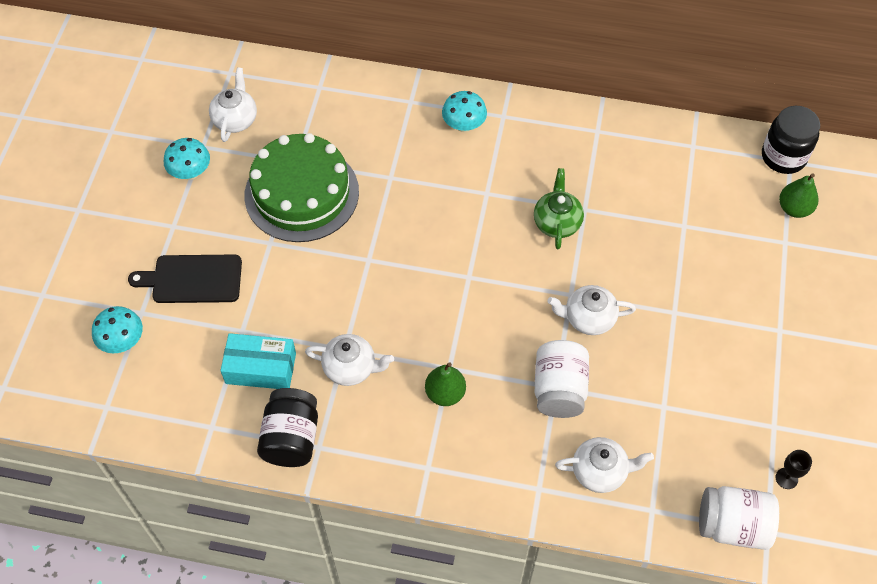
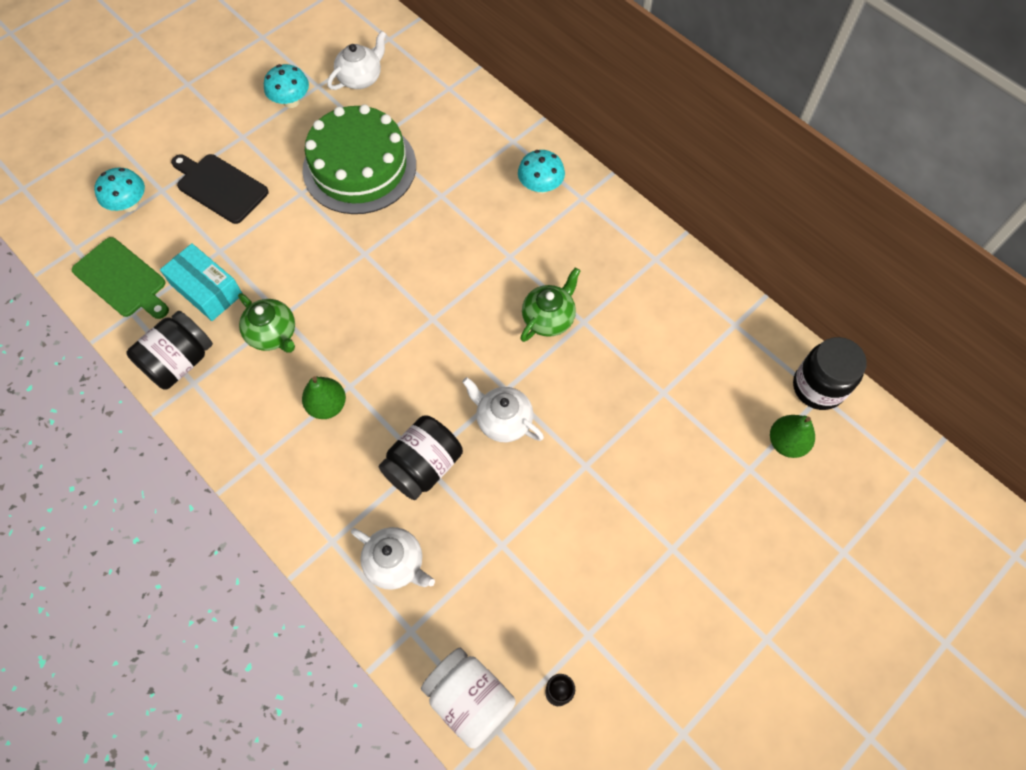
camera: 35 degrees right, 5 degrees up
white teapot [305,334,394,386] -> green teapot [238,293,295,353]
white jar [535,340,589,418] -> black jar [379,415,463,500]
none -> green cutting board [72,237,169,319]

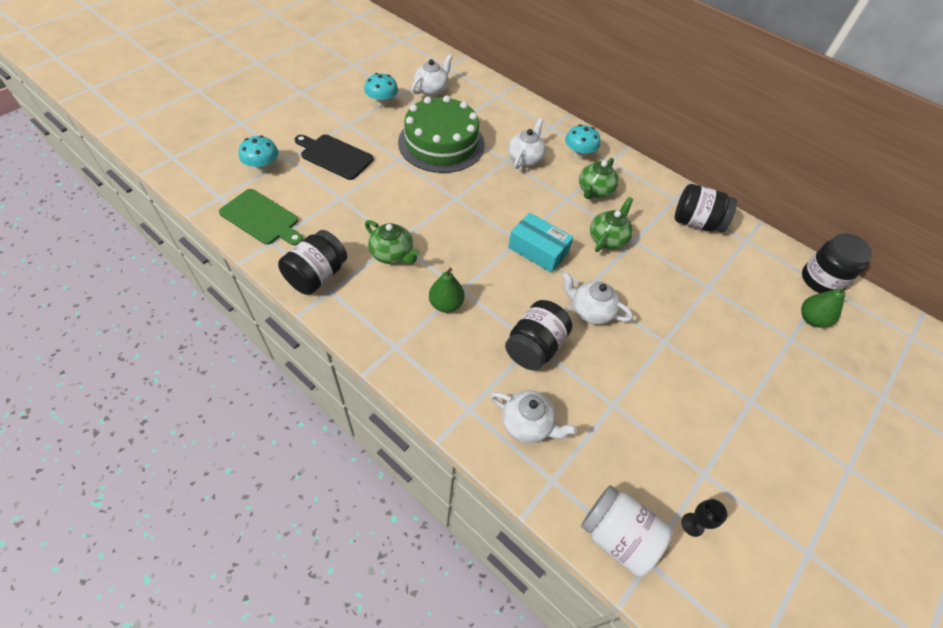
camera: 10 degrees left, 10 degrees down
turquoise box [160,243,243,321] -> turquoise box moved to [508,212,574,273]
none -> white teapot [508,118,546,169]
none -> green teapot [579,158,619,199]
none -> black jar [675,184,737,232]

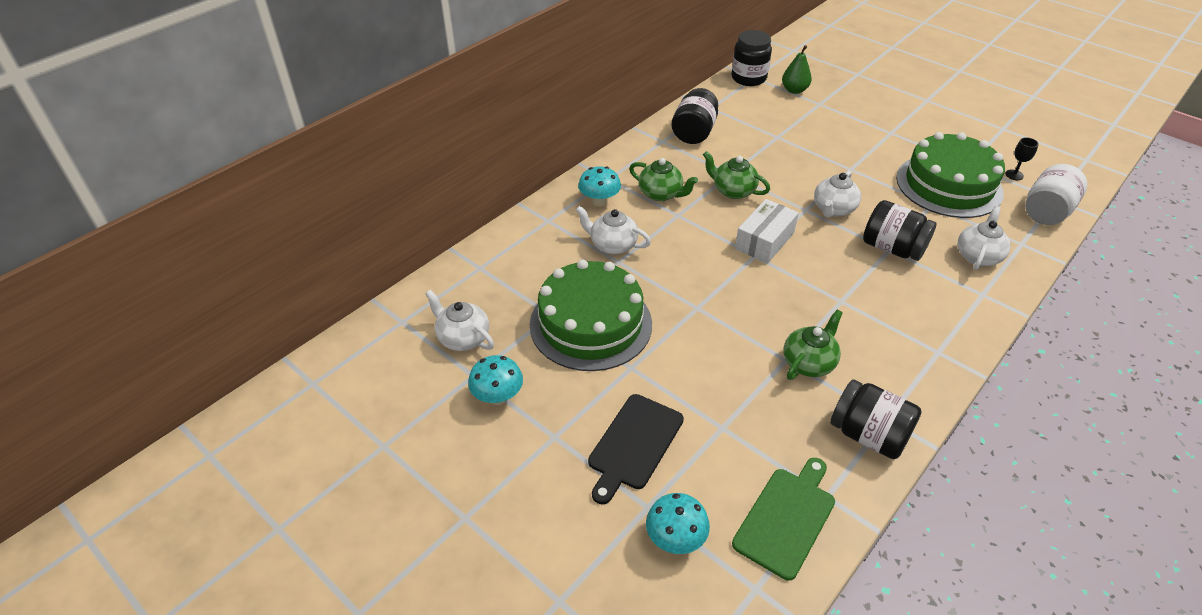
camera: 85 degrees left, 10 degrees down
green pear [429,268,464,313] -> none
turquoise box [508,212,574,273] -> white box [735,199,799,263]
none -> green cake [896,132,1005,218]

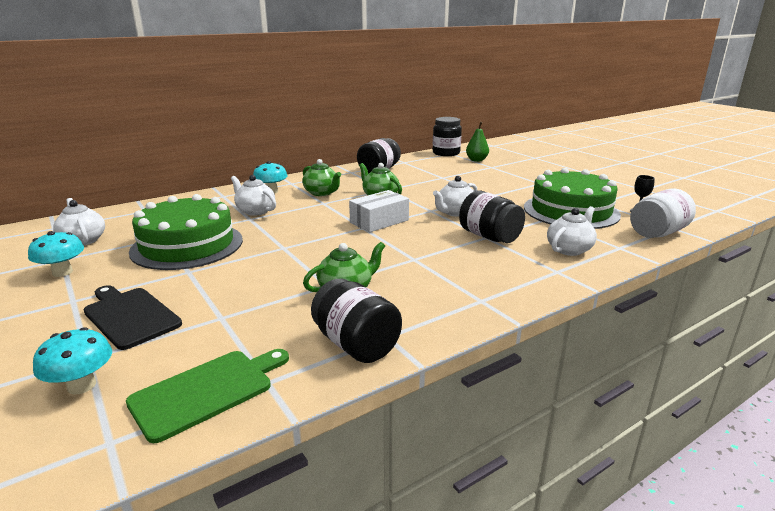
camera: 15 degrees right, 20 degrees down
black cutting board [588,394,684,504] -> black cutting board turned 90 degrees clockwise [83,285,182,350]

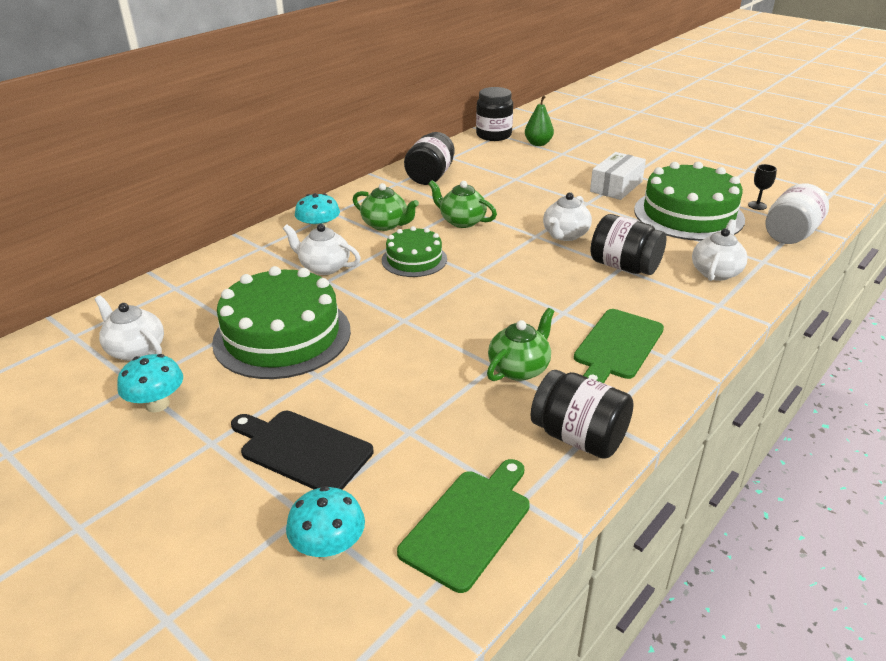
camera: 15 degrees left, 10 degrees up
white box [349,190,409,232] -> white box moved to [590,152,646,200]
none -> green cake [382,226,447,277]
none -> green cutting board [574,309,664,383]

